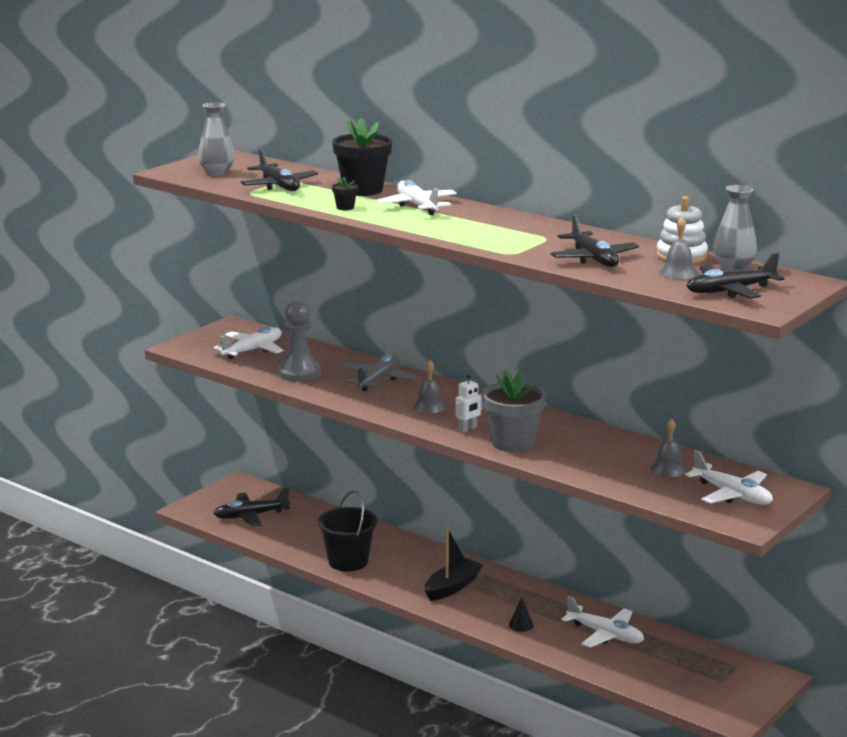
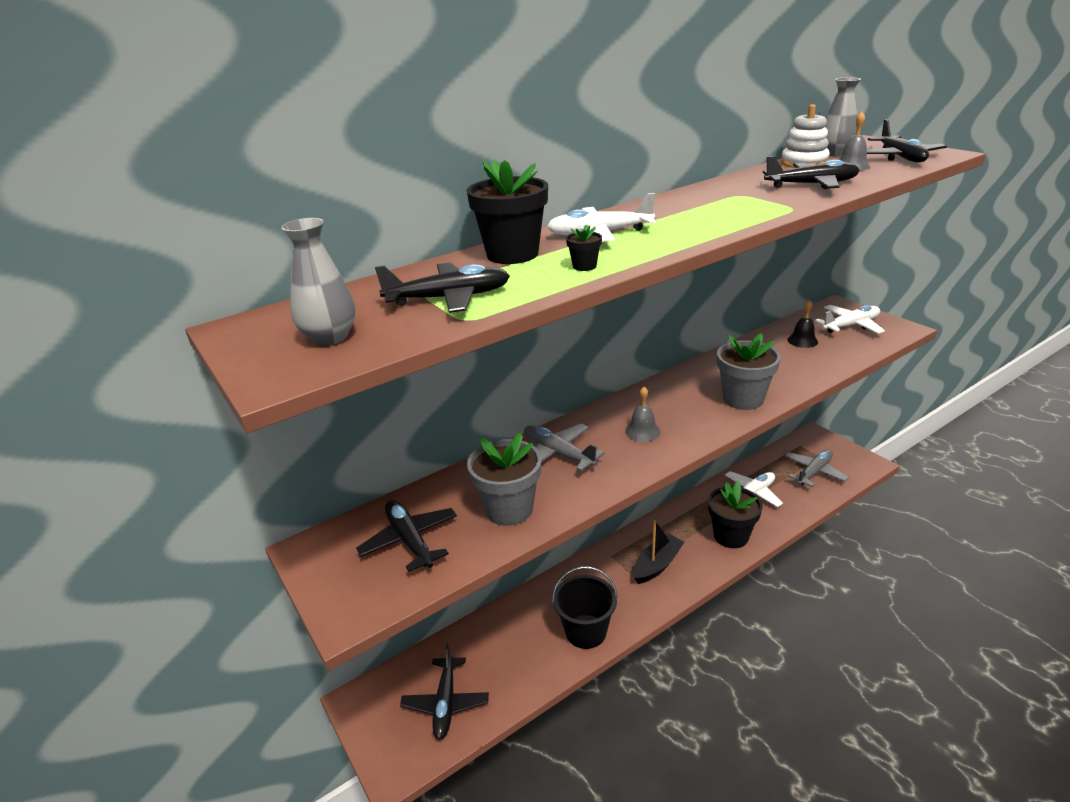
camera: 70 degrees left, 10 degrees up
white plane [214,327,283,359] -> black plane [356,500,457,572]
grey pawn [278,301,321,382] -> grey flower pot [467,433,541,526]
black boat [424,528,483,601] -> black boat turned 75 degrees clockwise [633,520,684,584]
white robot [455,374,483,433] -> none
black cone [509,597,533,632] -> black flower pot [708,481,763,548]
grey bell [651,419,687,477] -> black bell [787,300,818,348]
none -> grey plane [784,450,849,487]

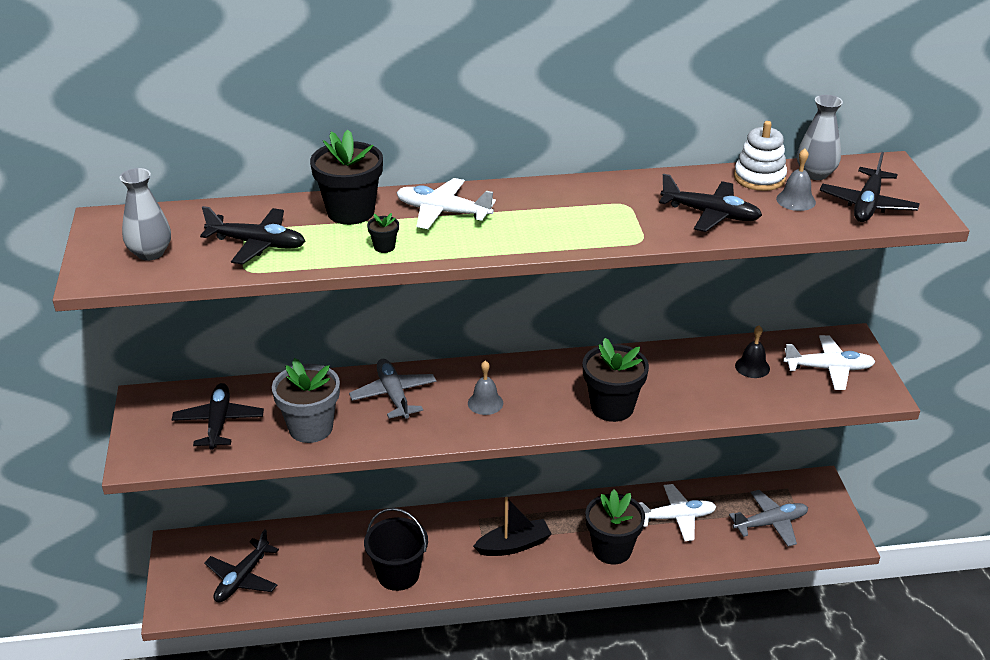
camera: 25 degrees right, 5 degrees up
grey flower pot [717,333,781,410] -> black flower pot [582,338,649,422]

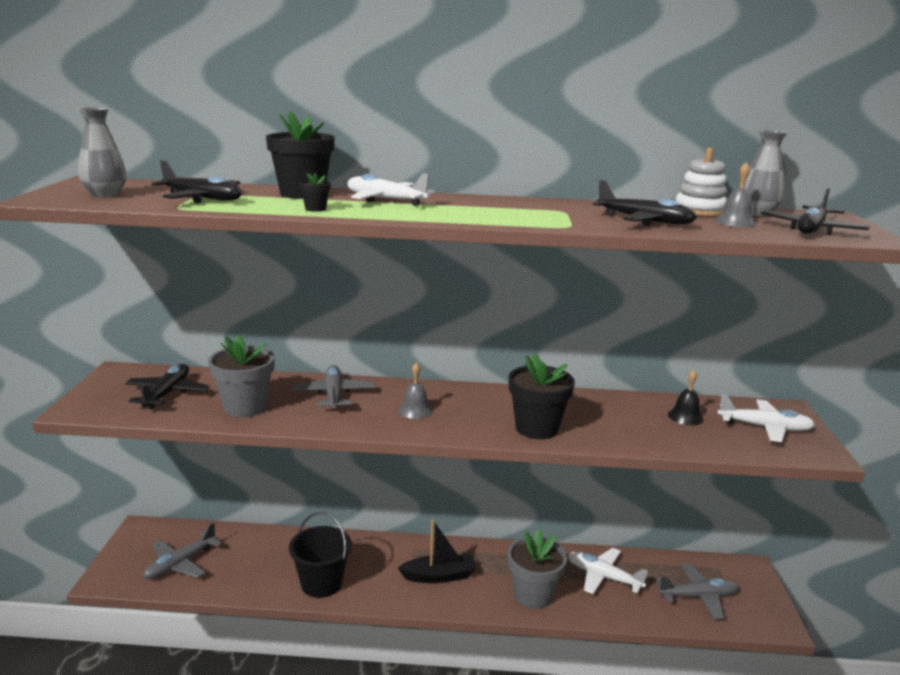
camera: 10 degrees right, 15 degrees down
black plane [204,530,279,602] -> grey plane [143,522,222,579]
black flower pot [585,489,645,564] -> grey flower pot [508,529,567,609]
white plane [639,484,716,541] -> white plane turned 150 degrees counterclockwise [568,548,648,594]

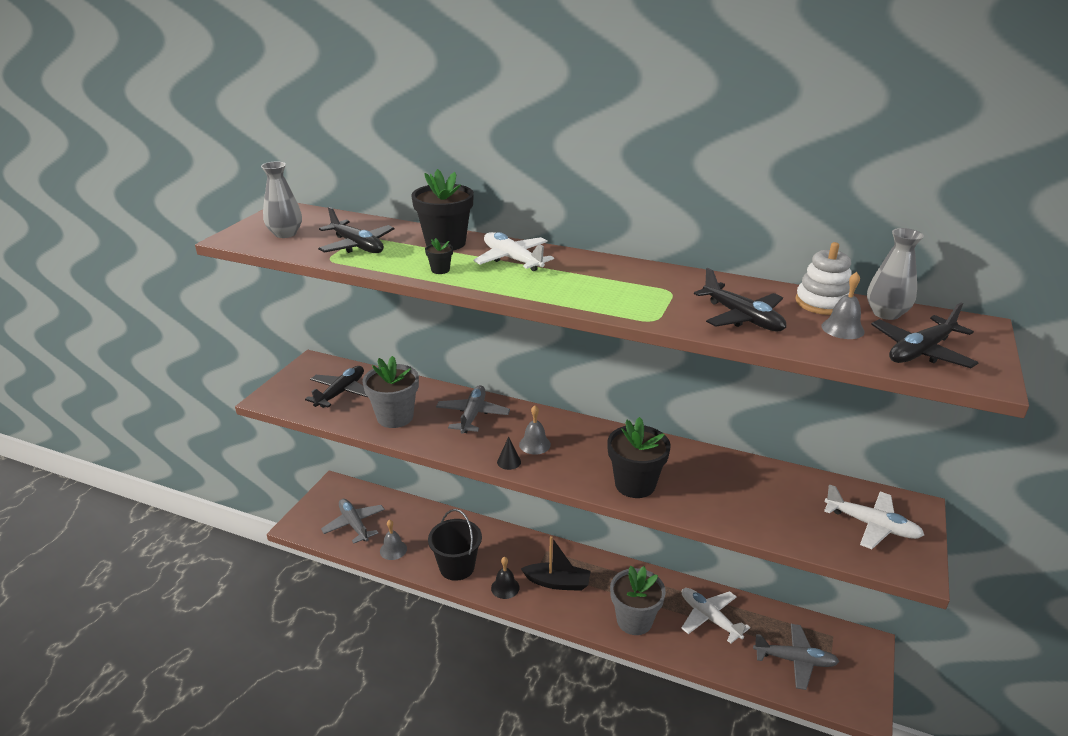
camera: 20 degrees right, 10 degrees up
grey plane [143,522,222,579] -> grey plane turned 90 degrees clockwise [321,499,385,543]
black bell [668,370,703,426] -> black bell moved to [491,557,520,599]
none -> grey bell [380,519,407,560]
none -> black cone [497,437,521,470]

